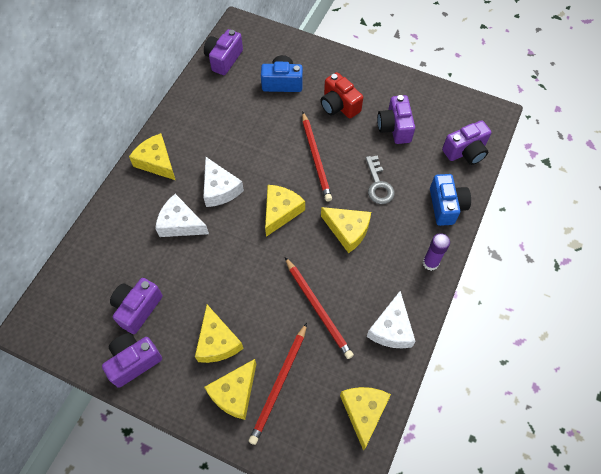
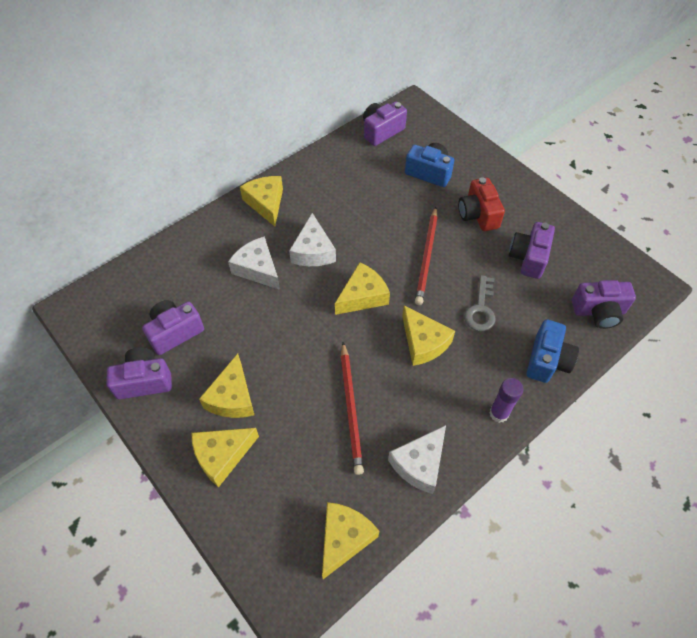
camera: 25 degrees right, 5 degrees down
red pencil [248,323,307,445] -> none

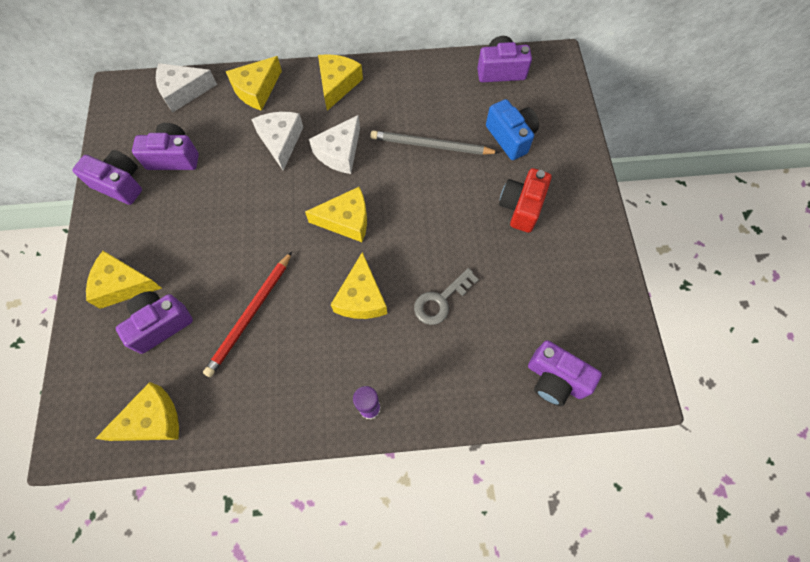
camera: 35 degrees right, 10 degrees up
yellow cheese [199,354,254,418] -> yellow cheese moved to [226,56,282,111]
white cheese [388,425,446,494] -> white cheese moved to [156,63,217,112]
red pencil [415,207,438,305] -> none
purple camera [509,222,555,279] -> purple camera moved to [116,291,193,354]
blue camera [527,319,579,383] -> none
none -> grey pencil [370,130,500,155]

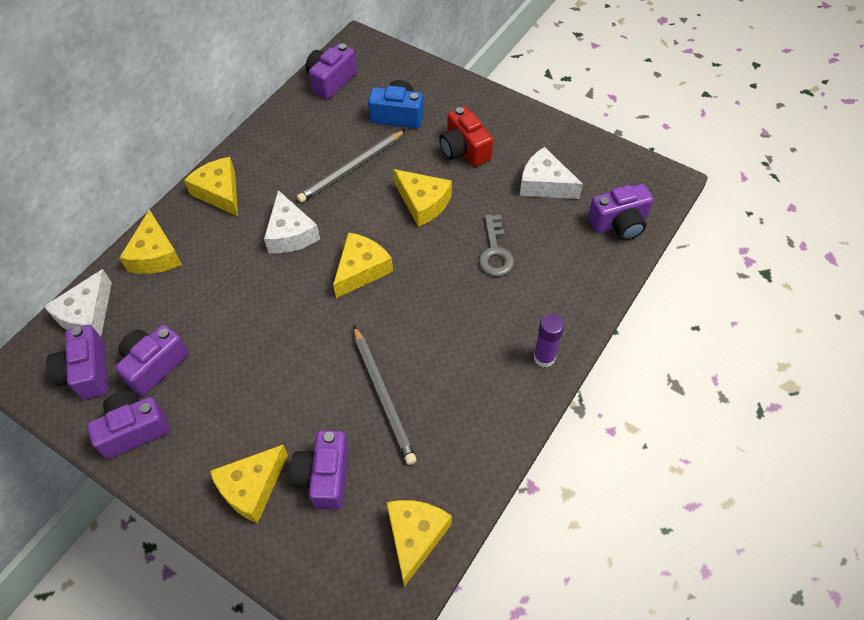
camera: 50 degrees left, 10 degrees down
red pencil [203,251,292,377] -> grey pencil [353,325,417,465]
white cheese [251,112,303,171] -> white cheese moved to [520,147,583,199]
yellow cheese [331,252,387,319] -> yellow cheese moved to [394,169,452,227]
none -> purple camera [46,325,108,399]

